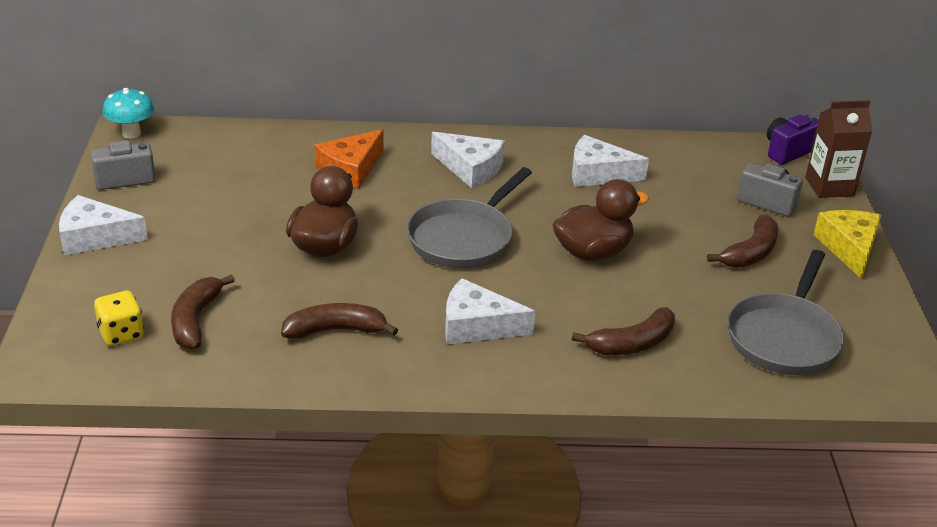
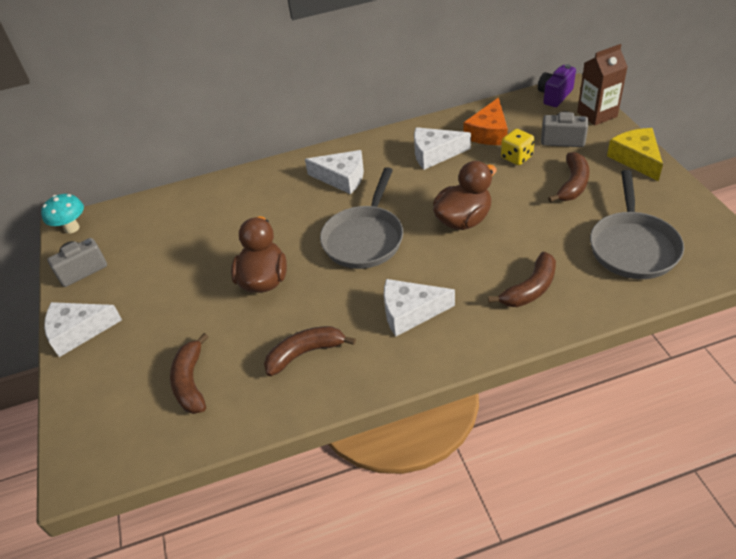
camera: 10 degrees left, 10 degrees up
yellow dice [94,291,144,346] -> yellow dice moved to [501,129,535,165]
orange cheese [315,129,384,189] -> orange cheese moved to [464,97,508,145]

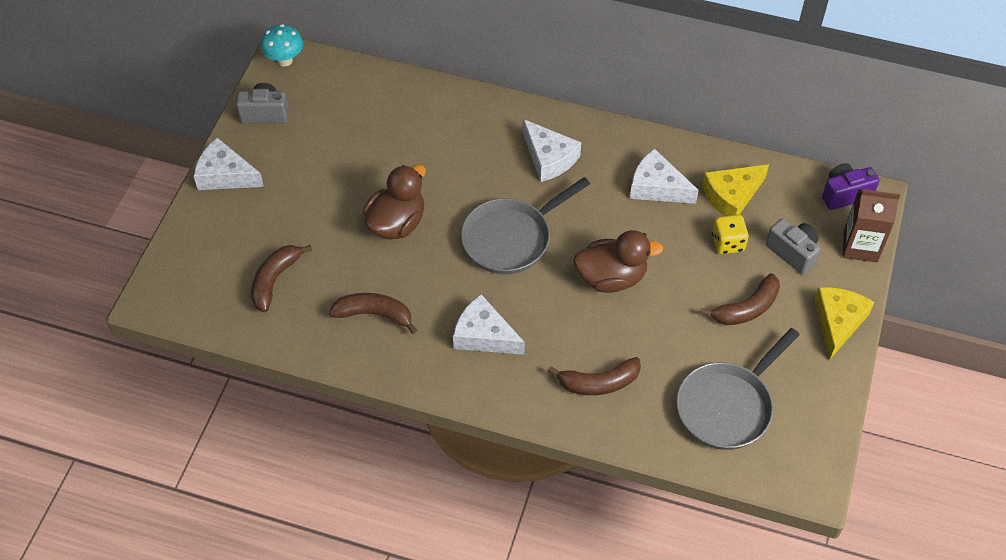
camera: 30 degrees right, 10 degrees up
orange cheese [464,97,508,145] -> yellow cheese [702,164,769,216]

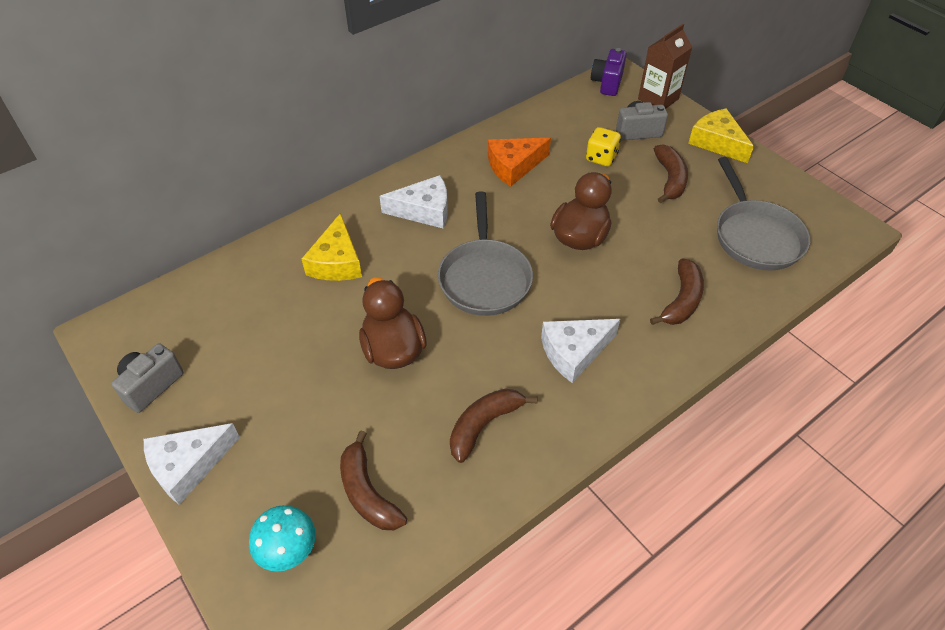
camera: 55 degrees left, 5 degrees down
turquoise mushroom [260,24,303,66] -> turquoise mushroom moved to [249,505,316,571]
white cheese [630,148,699,204] -> orange cheese [488,138,551,186]
yellow cheese [702,164,769,216] -> yellow cheese moved to [302,213,362,281]

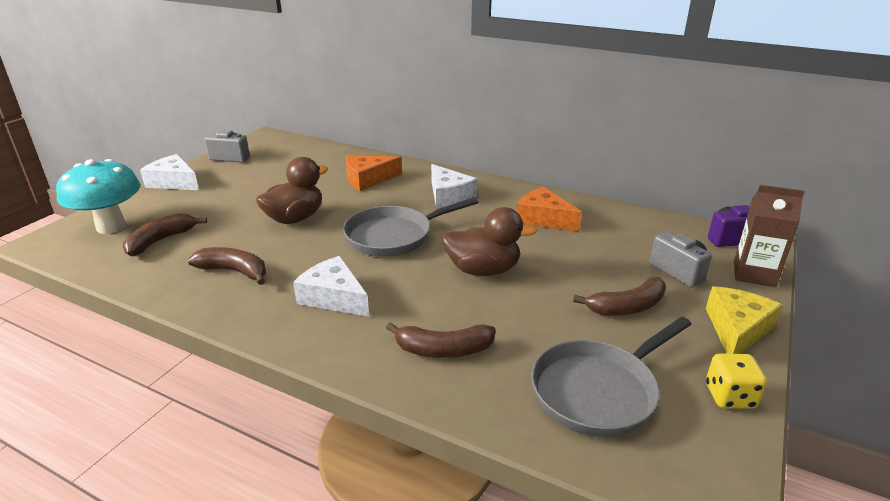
camera: 65 degrees right, 20 degrees down
turquoise mushroom [249,505,316,571] -> turquoise mushroom [56,159,141,234], size x1.67
yellow cheese [302,213,362,281] -> orange cheese [346,156,402,191]
yellow dice [586,127,621,166] -> yellow dice moved to [706,354,767,409]

